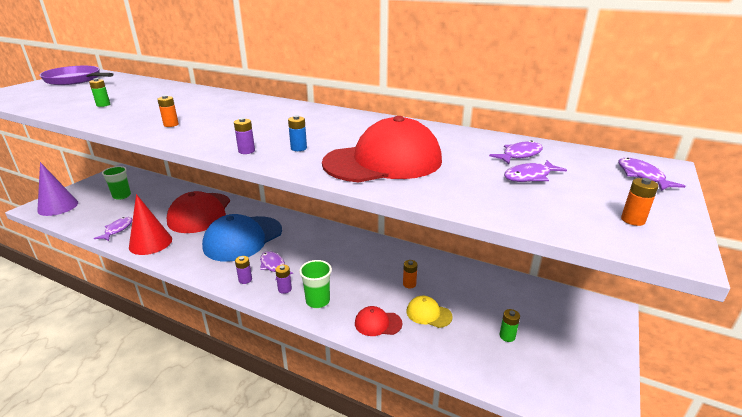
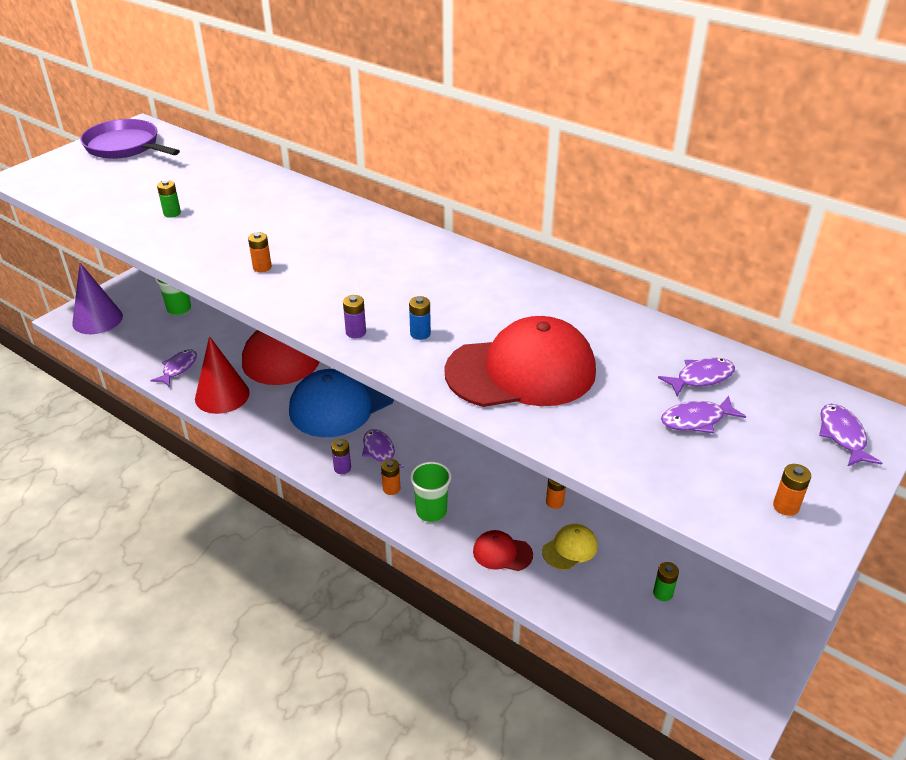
camera: 10 degrees right, 10 degrees up
purple battery [275,265,292,294] -> orange battery [381,459,400,495]
yellow cap [407,296,453,328] -> yellow cap turned 105 degrees clockwise [542,524,598,570]

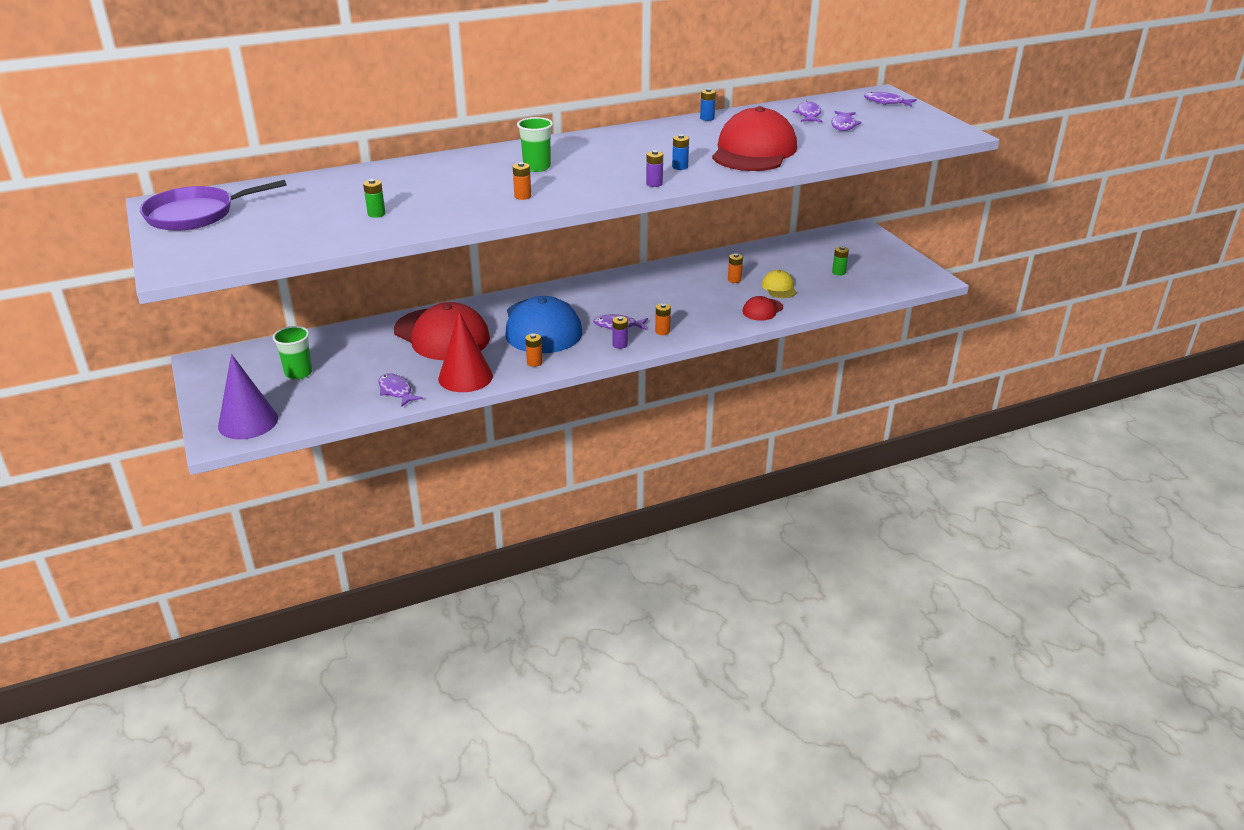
camera: 60 degrees left, 5 degrees down
green cup [410,462,451,522] -> green cup moved to [517,117,553,172]
orange battery [773,464,811,516] -> orange battery moved to [525,333,542,367]
none -> blue battery [700,88,716,121]

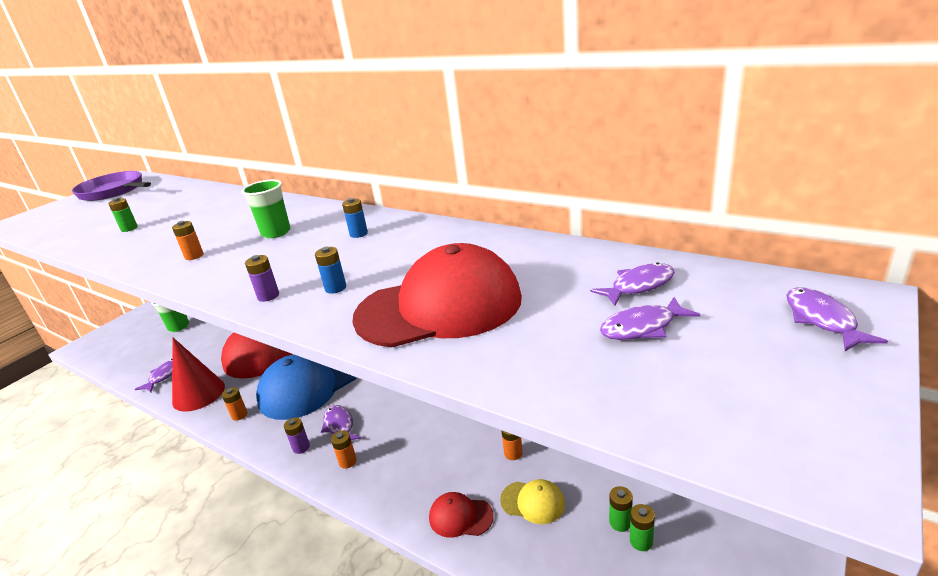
camera: 60 degrees right, 5 degrees down
purple cone [218,354,278,439] -> none
blue battery [700,88,716,121] -> blue battery moved to [342,198,368,238]
yellow cap [762,270,797,298] -> yellow cap turned 60 degrees clockwise [500,479,565,524]
none -> green battery [609,486,633,532]

